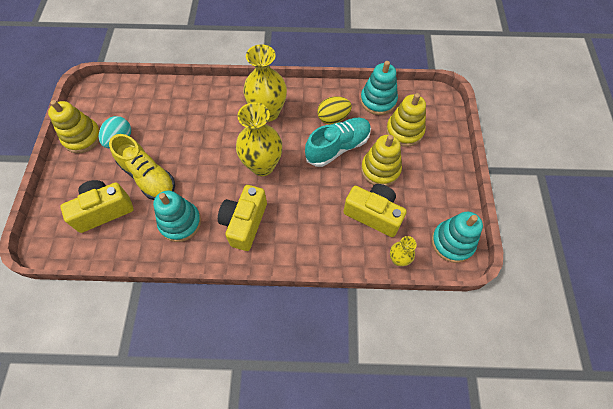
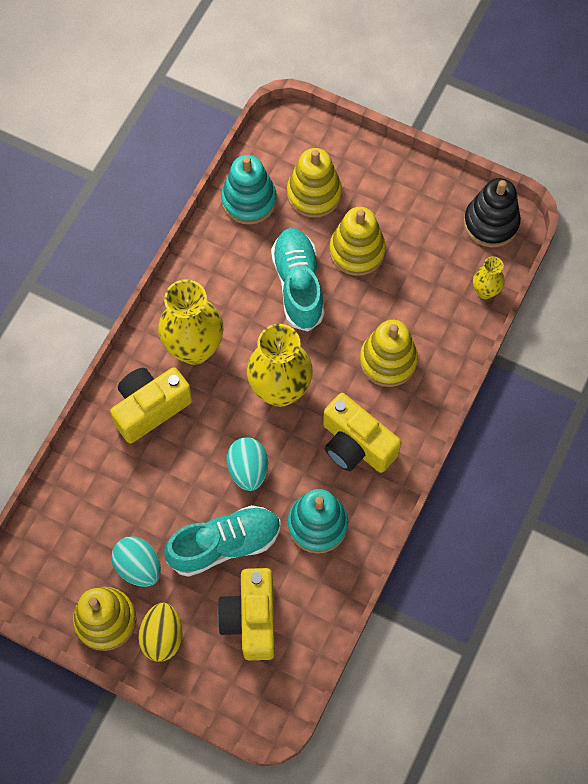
camera: 65 degrees left, 5 degrees up
yellow shoe [109,134,175,200] -> turquoise shoe [164,505,281,577]
yellow egg [317,96,352,124] -> yellow egg moved to [138,603,182,662]
yellow camera [343,184,407,237] -> yellow camera moved to [110,367,193,443]
turquoise stacking toy [431,212,483,263] -> black stacking toy [464,178,521,247]
none -> turquoise egg [226,437,268,491]
none -> yellow stacking toy [360,320,418,387]

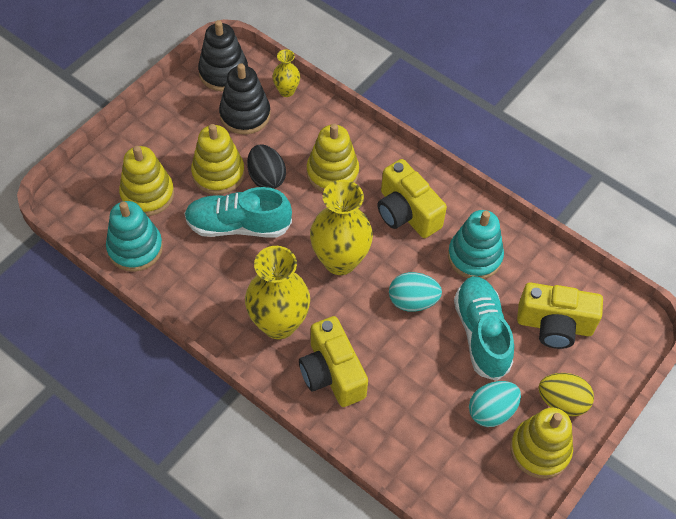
camera: 80 degrees left, 10 degrees down
yellow camera [323,393,401,473] -> yellow camera turned 90 degrees clockwise [377,159,447,238]
none -> black stacking toy [219,64,270,134]
none -> black egg [247,144,286,189]

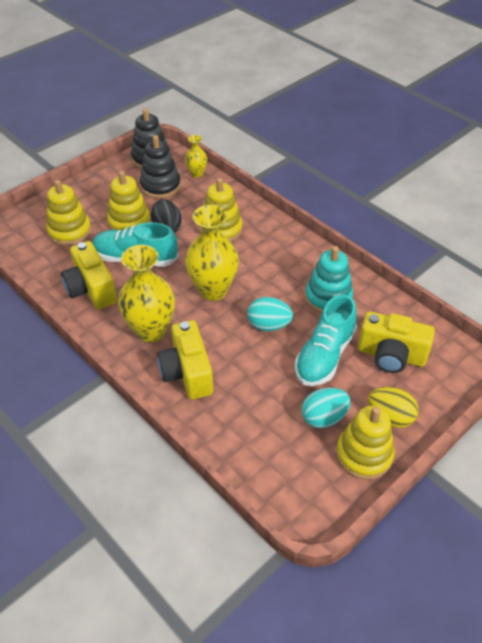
camera: 10 degrees right, 10 degrees down
turquoise stacking toy [106,201,163,272] -> none
yellow camera [377,159,447,238] -> yellow camera moved to [61,241,117,309]
turquoise shoe [454,276,514,381] -> turquoise shoe turned 150 degrees counterclockwise [295,294,357,386]

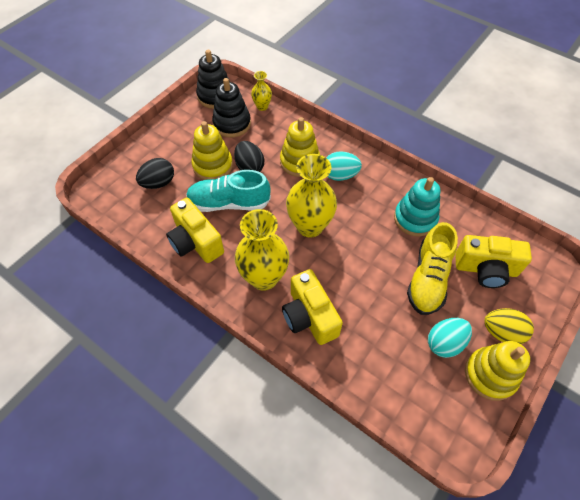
camera: 10 degrees left, 10 degrees up
yellow stacking toy [46,180,91,246] -> black egg [136,158,174,189]
turquoise egg [247,297,293,331] -> turquoise egg moved to [326,151,362,181]
turquoise shoe [295,294,357,386] -> yellow shoe [407,222,458,315]

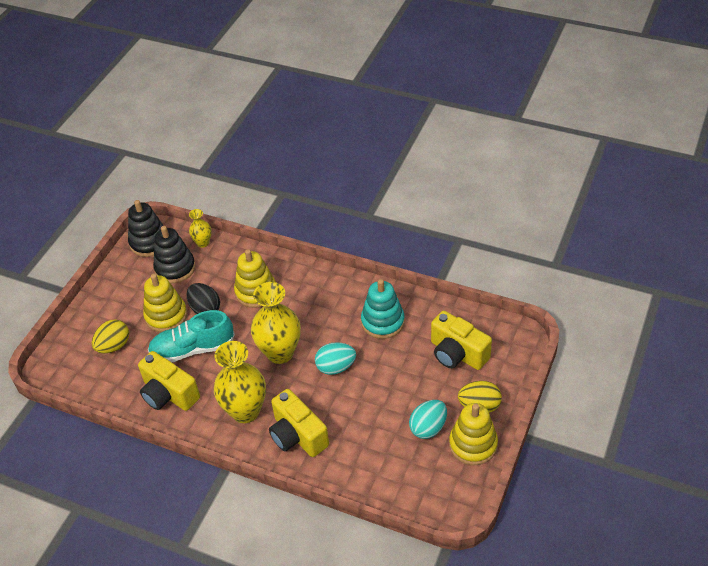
camera: 10 degrees left, 10 degrees down
black egg [136,158,174,189] -> yellow egg [92,319,129,354]
turquoise egg [326,151,362,181] -> turquoise egg moved to [315,342,356,375]
yellow shoe [407,222,458,315] -> none
yellow camera [455,235,532,288] -> yellow camera turned 45 degrees clockwise [431,311,492,370]

